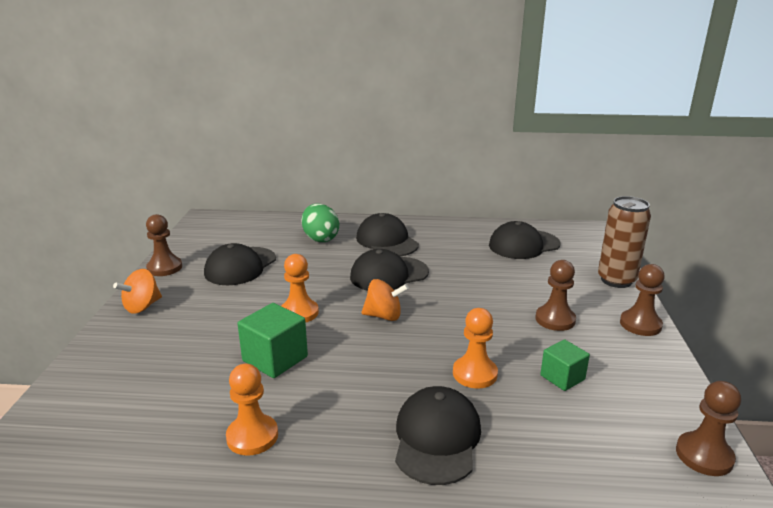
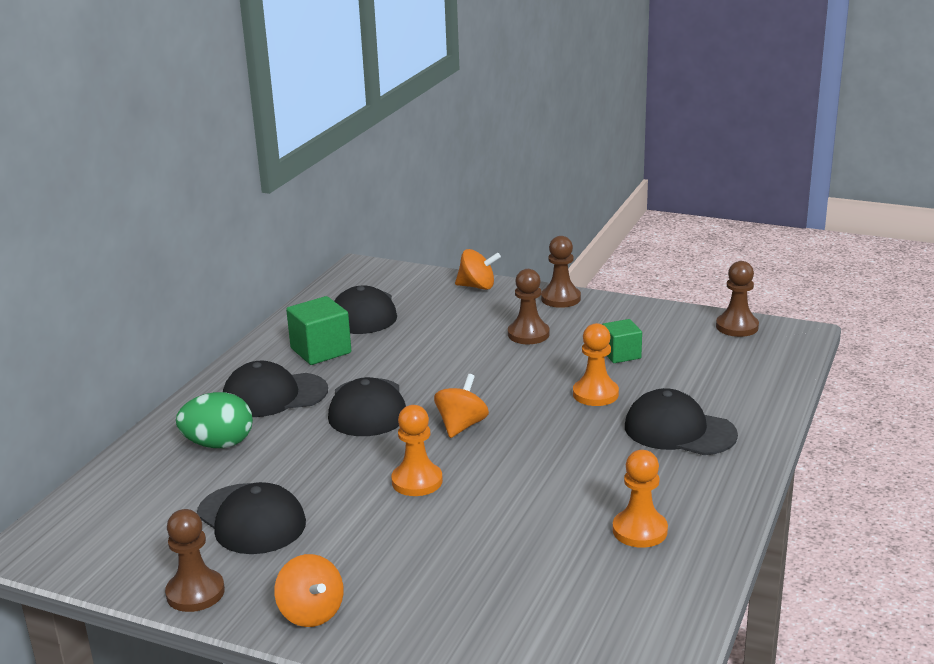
camera: 70 degrees left, 0 degrees up
green cube [237,303,308,378] -> green cube moved to [286,296,351,365]
brown can [598,196,651,288] -> orange spinning top [455,249,501,290]

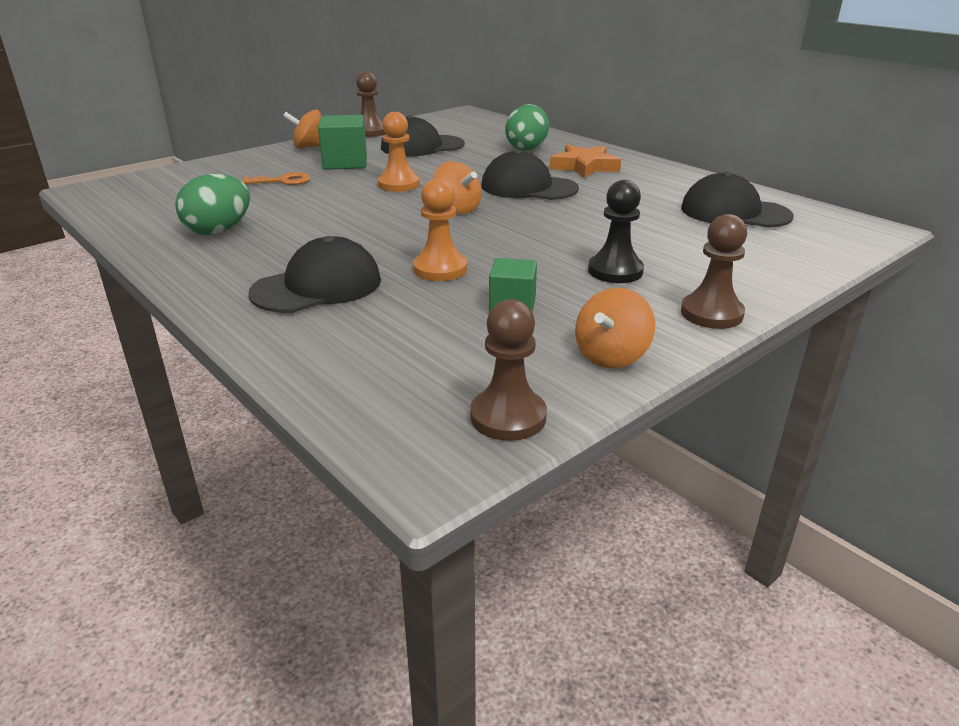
camera: 115 degrees right, 5 degrees up
black cap [223,360,328,417] -> orange star [550,144,621,178]
green cube [286,296,351,365] -> green cube moved to [318,115,367,170]
orange spinning top [455,249,501,290] -> orange spinning top moved to [575,288,655,368]
brown pawn [508,269,549,344] -> black pawn [588,180,644,283]
orange pawn [613,450,668,548] -> green egg [175,174,250,235]
none -> orange key [242,172,311,185]

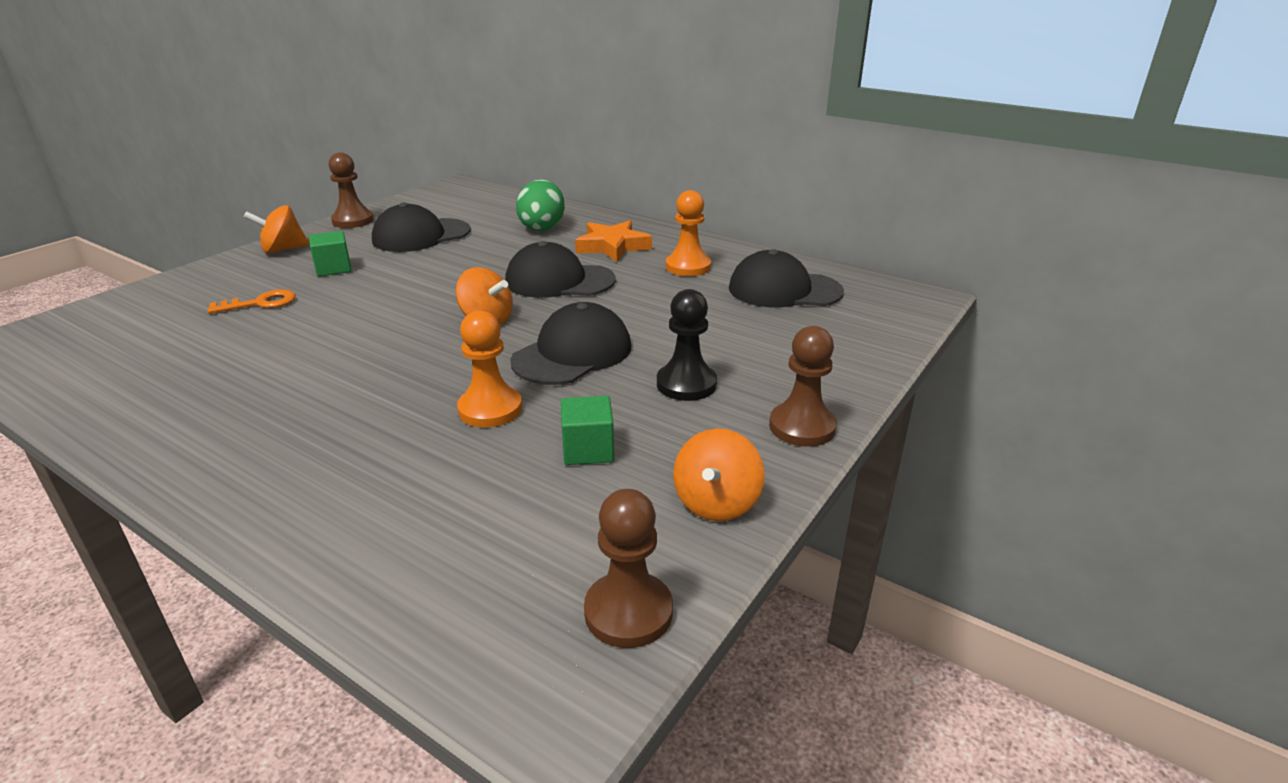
camera: 15 degrees left, 0 degrees up
green egg [175,174,250,235] -> none
black cap [249,236,381,313] -> black cap moved to [510,302,631,385]
green cube [318,115,367,170] -> green cube [309,231,352,276], size x0.65
orange pawn [378,112,420,192] -> orange pawn moved to [666,190,711,276]

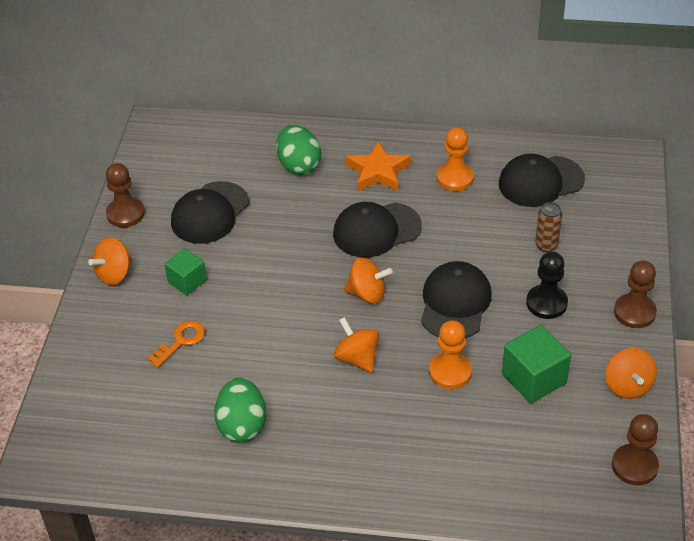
camera: 25 degrees left, 15 degrees up
green cube [561,396,614,465] -> green cube [502,325,571,403], size x1.54
none -> green egg [214,378,266,443]
none -> orange spinning top [334,317,379,373]
none -> brown can [535,202,562,252]

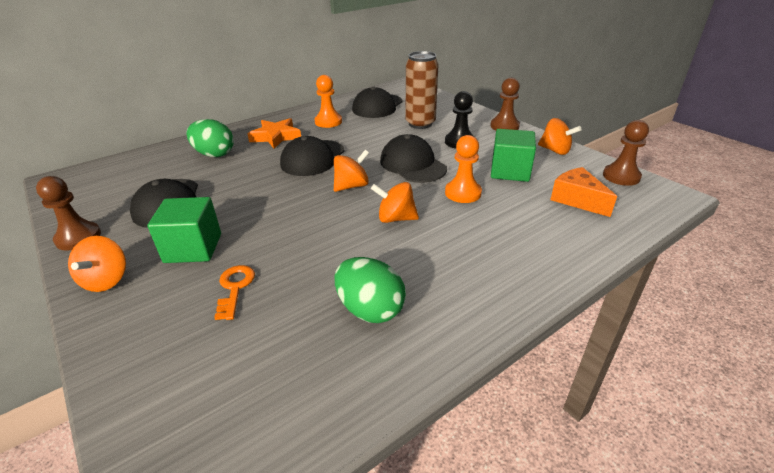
camera: 45 degrees left, 10 degrees down
green cube [164,248,207,295] -> green cube [147,197,221,263], size x1.54
brown can [535,202,562,252] -> brown can [405,51,439,129], size x1.85
none -> orange cheese [550,167,617,217]

